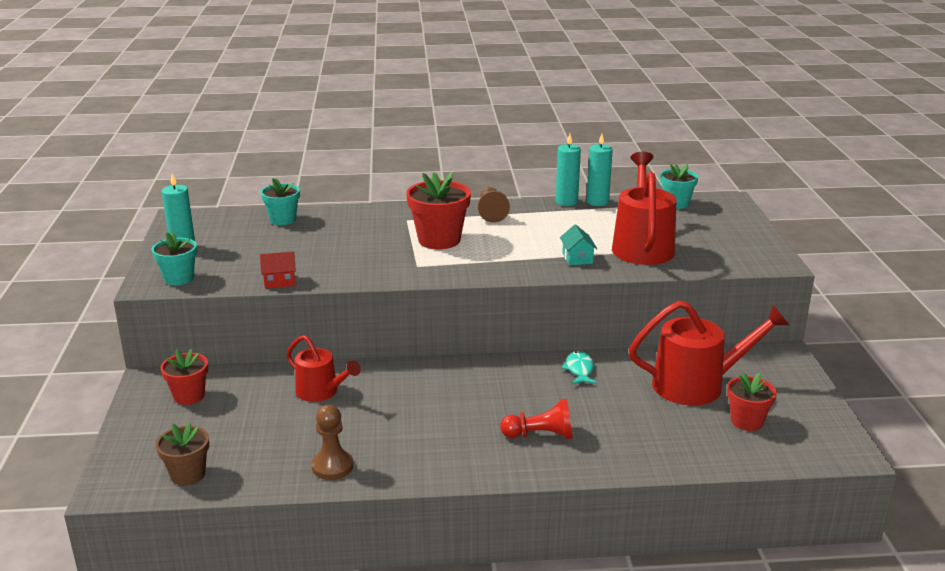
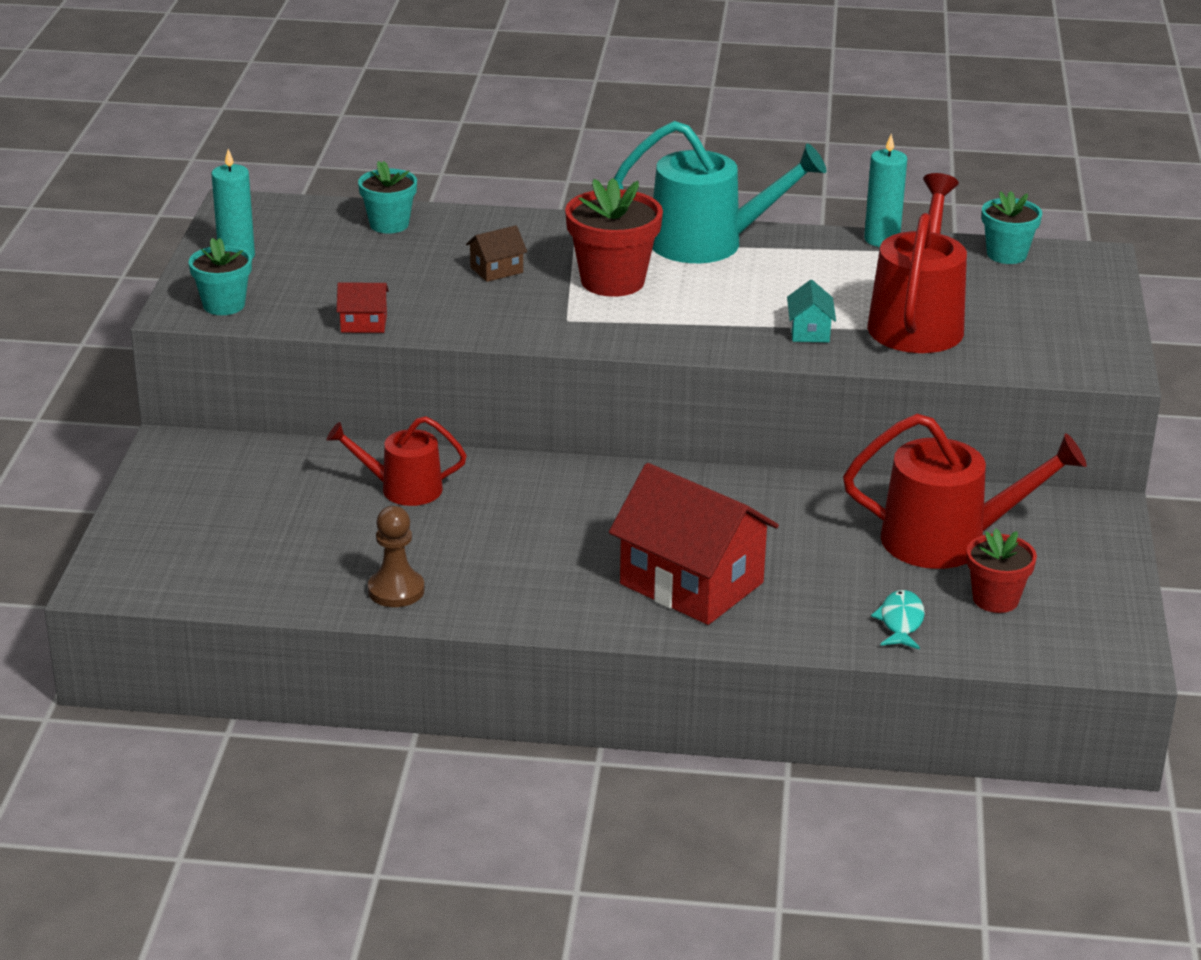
camera: 10 degrees right, 5 degrees up
brown flower pot [156,422,209,486] -> none
red flower pot [160,349,208,405] -> none
red watering can [286,335,361,402] -> red watering can turned 135 degrees clockwise [327,416,467,506]
brown pawn [478,187,510,223] -> turquoise watering can [614,121,826,263]
red pawn [500,399,573,439] -> red house [609,463,779,625]
turquoise candle [556,134,581,206] -> none
turquoise fish [561,351,597,384] -> turquoise fish moved to [871,590,925,650]
none -> brown house [466,225,527,282]

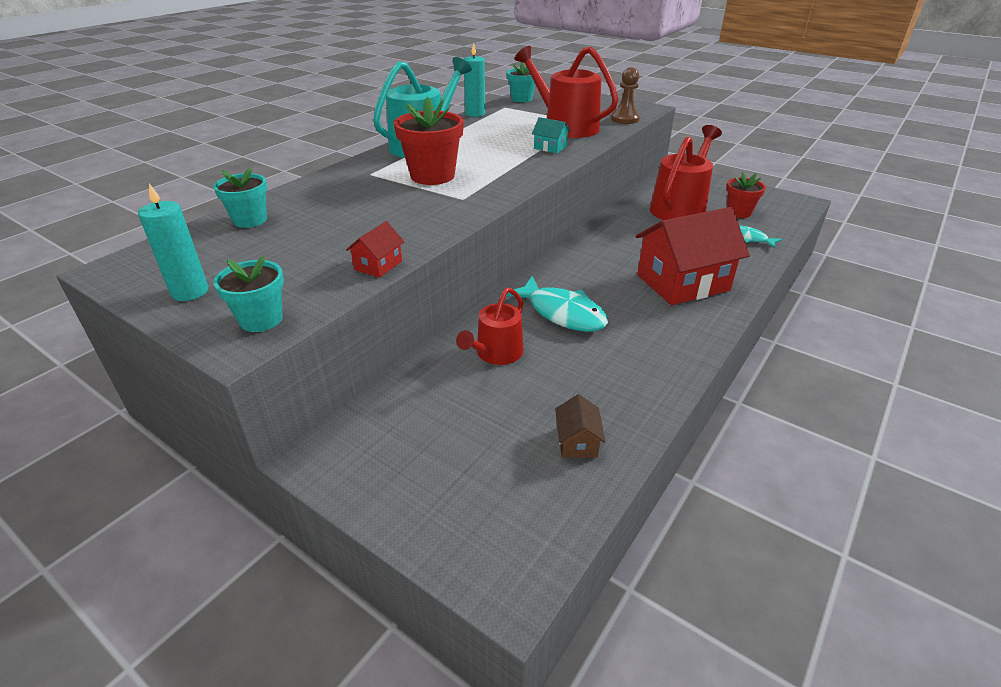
camera: 60 degrees left, 5 degrees up
brown pawn [368,506,424,607] -> brown pawn moved to [611,67,640,124]
brown house [466,225,527,282] -> brown house moved to [555,394,605,458]
none -> turquoise fish [506,276,608,332]

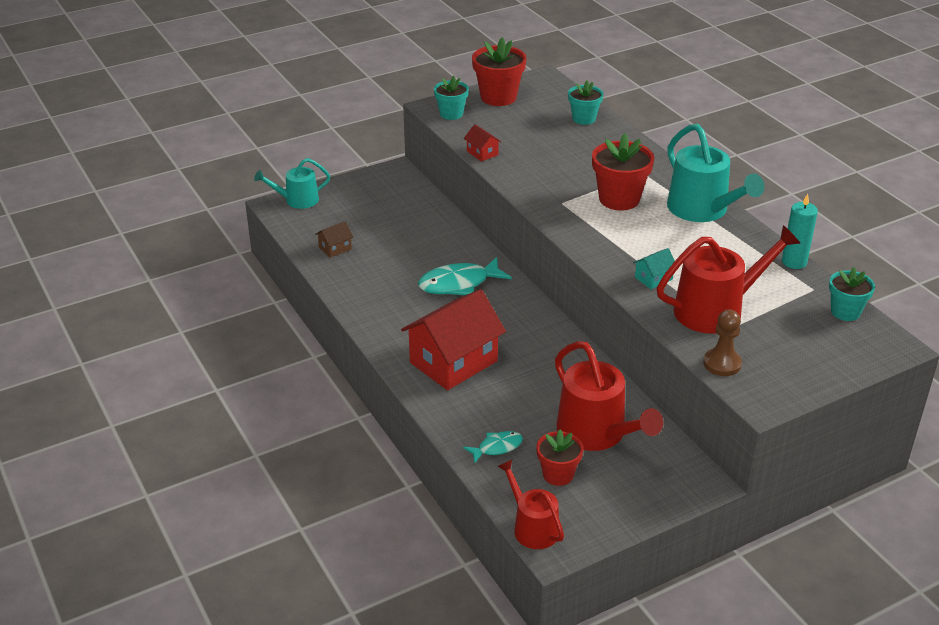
camera: 115 degrees right, 0 degrees up
turquoise candle [138,184,208,301] -> red flower pot [472,37,527,106]
red watering can [456,288,524,365] -> red watering can moved to [497,460,564,549]
brown house [555,394,605,458] -> brown house turned 60 degrees counterclockwise [315,221,353,257]
red house [636,207,750,305] -> red house turned 45 degrees clockwise [401,289,506,390]
none -> turquoise watering can [254,158,330,209]

